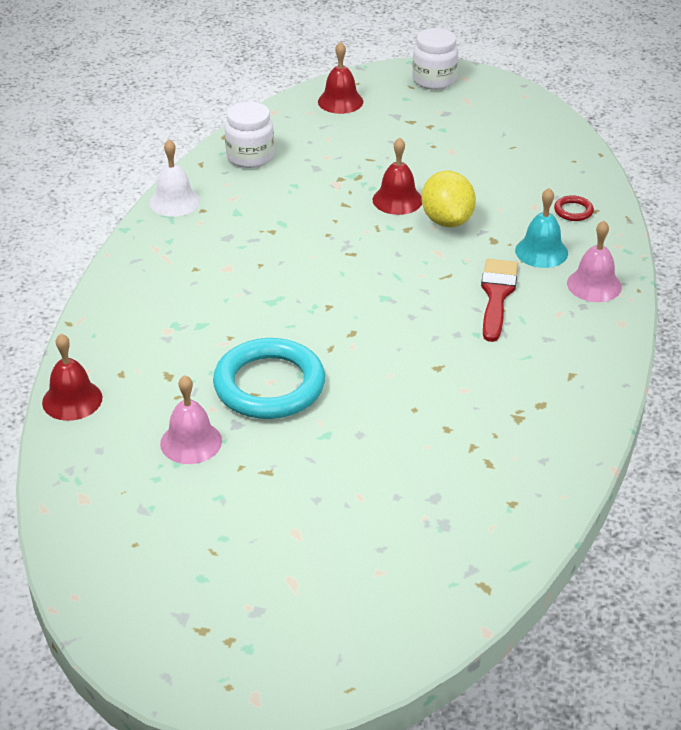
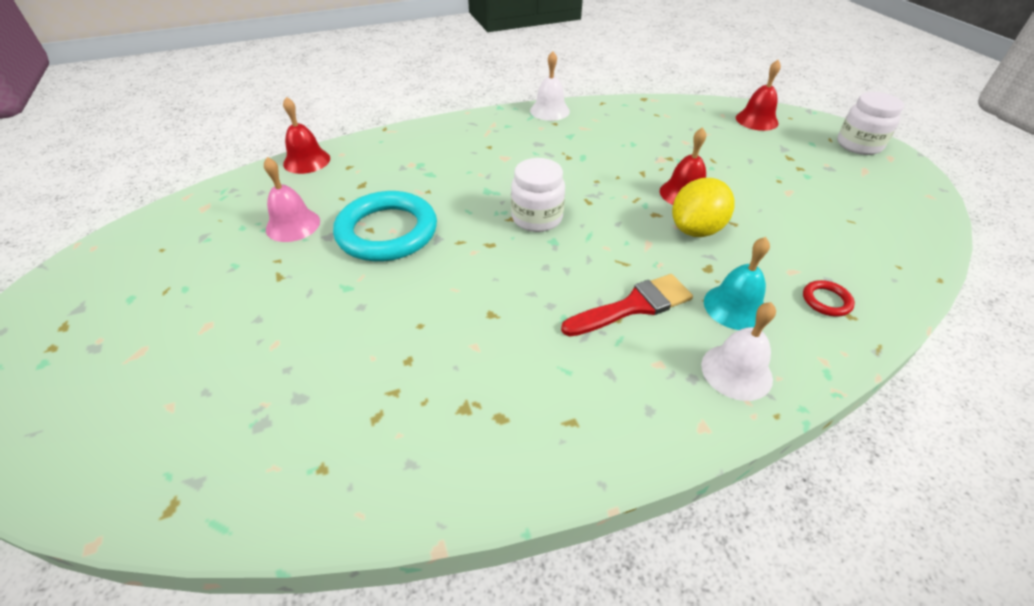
camera: 55 degrees right, 5 degrees up
white jar [225,101,274,168] -> white jar moved to [511,158,565,232]
pink bell [567,221,622,302] -> white bell [701,302,776,401]

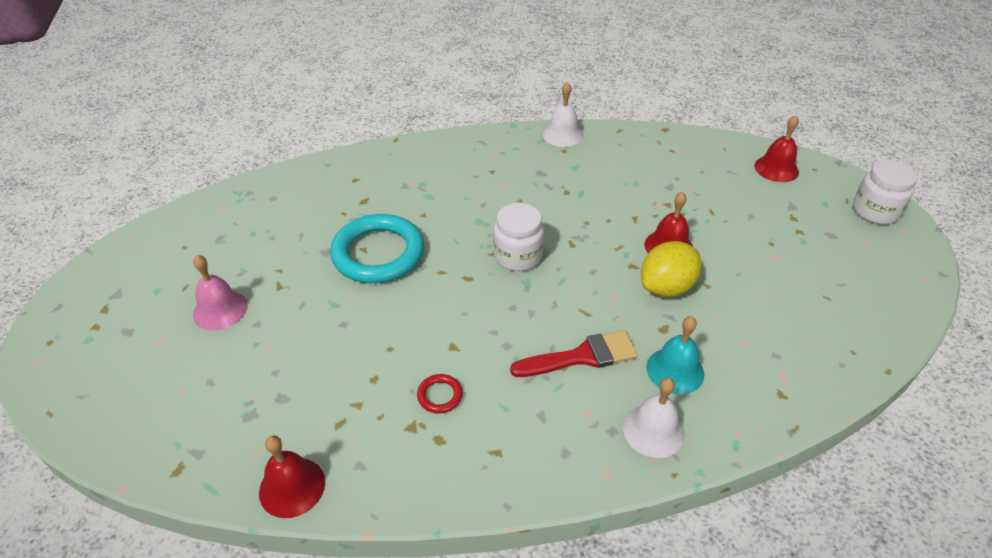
camera: 10 degrees right, 0 degrees up
pink bell [264,157,320,242] -> pink bell moved to [193,255,248,330]
red bell [283,97,330,174] -> red bell moved to [259,435,325,518]
red ring [803,280,855,317] -> red ring moved to [417,374,463,414]

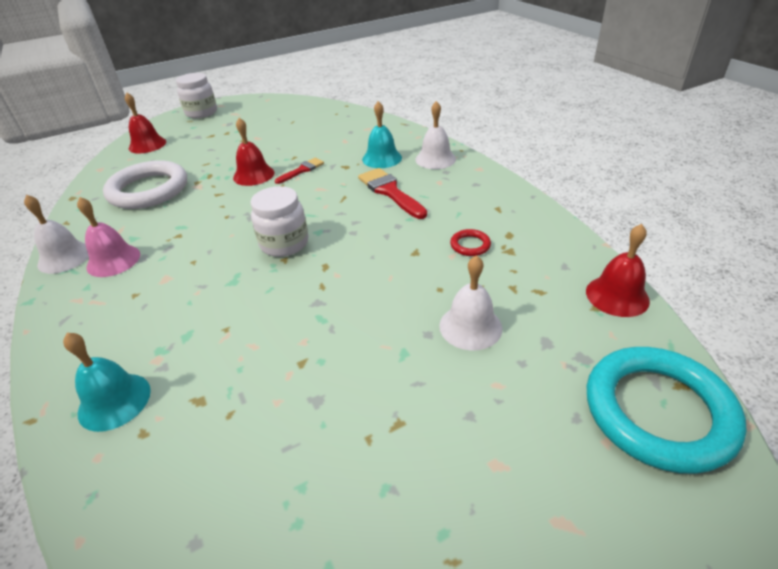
camera: 105 degrees left, 5 degrees down
pink bell [193,255,248,330] -> pink bell moved to [77,197,140,277]
turquoise ring [330,214,424,283] -> turquoise ring moved to [587,347,747,474]
yellow lemon [641,241,702,297] -> red brush [275,158,324,184]
none -> turquoise bell [63,333,151,432]
none -> white ring [103,160,187,209]
none -> white bell [439,255,503,351]

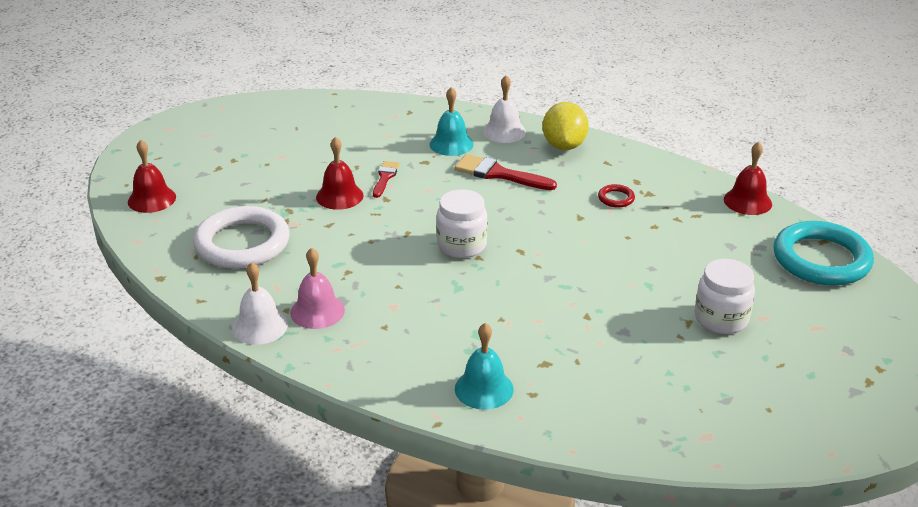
camera: 35 degrees left, 5 degrees down
white jar [176,73,217,118] -> white jar moved to [695,259,755,334]
white bell [439,255,503,351] -> none
none -> yellow lemon [542,102,589,150]

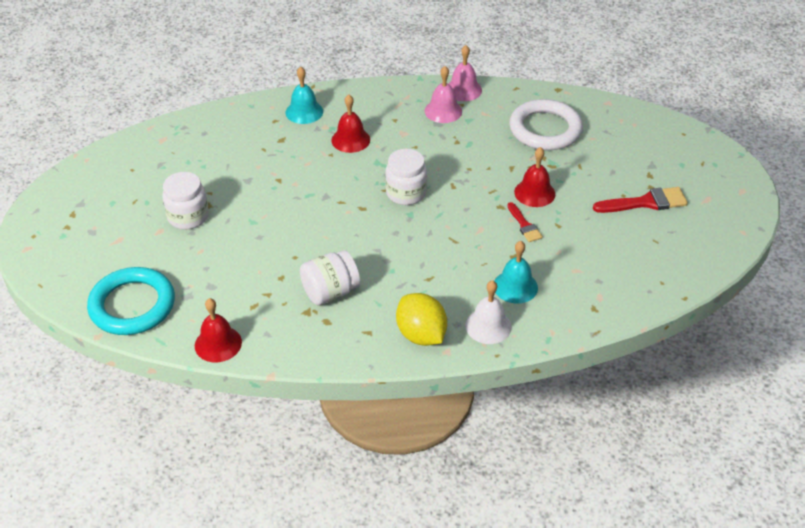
camera: 145 degrees right, 10 degrees up
red bell [128,140,176,213] -> red bell moved to [331,95,370,153]
white bell [232,262,288,345] -> pink bell [448,45,482,101]
red brush [455,154,557,190] -> red brush moved to [593,187,688,213]
red ring [598,184,635,208] -> white jar [300,250,360,305]

